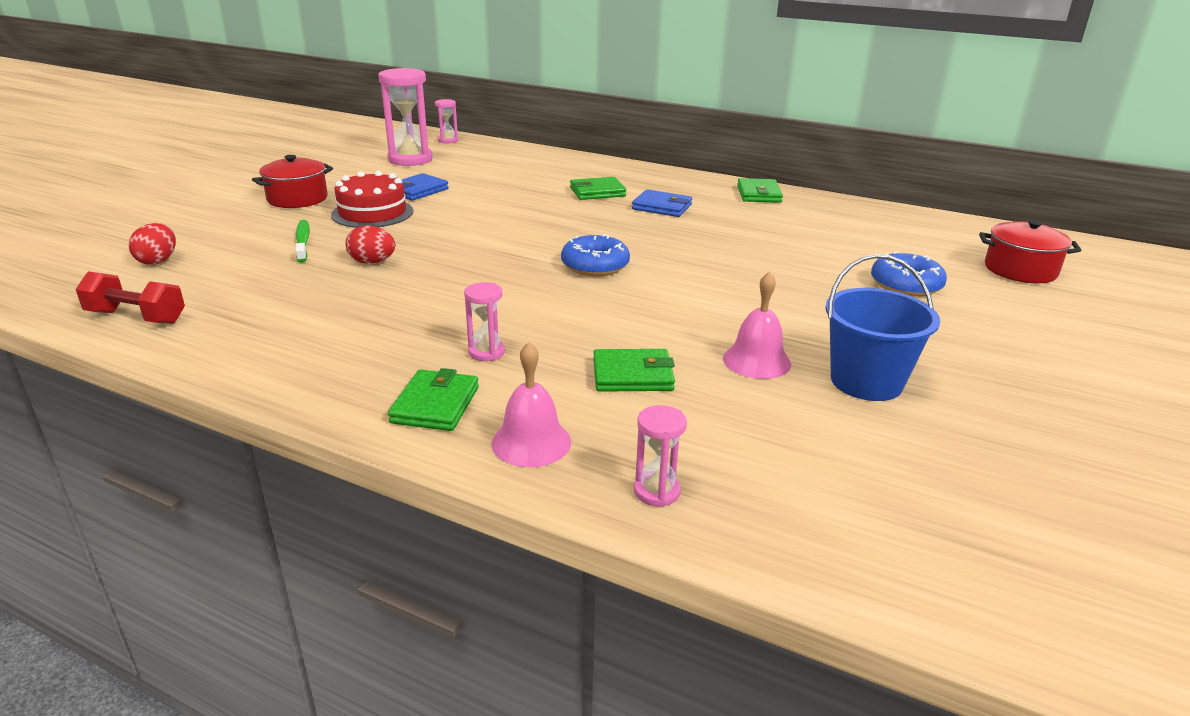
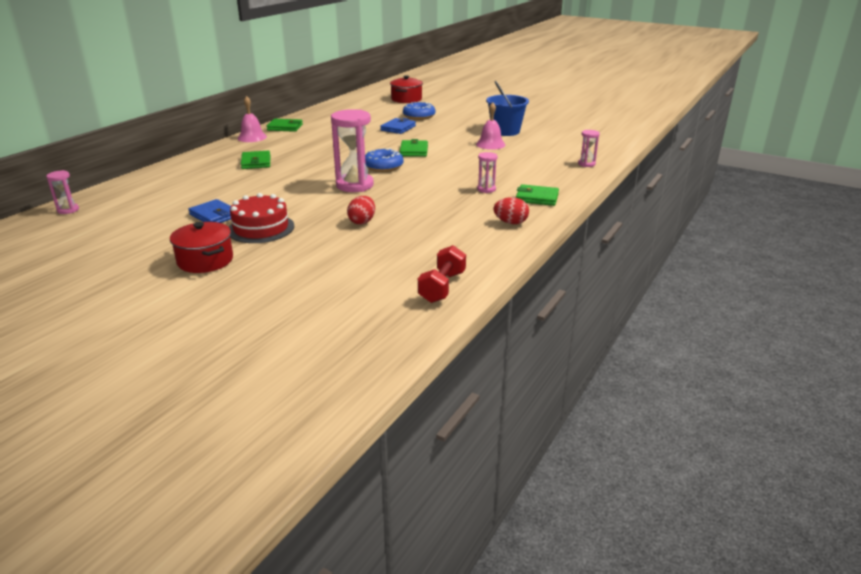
camera: 85 degrees left, 0 degrees up
red egg [129,223,176,265] -> red egg moved to [493,197,529,224]
green toothbrush [296,220,310,263] -> none
pink hourglass [378,68,433,166] -> pink hourglass moved to [331,109,374,192]
pink bell [491,342,571,467] -> pink bell moved to [238,96,267,142]
green wallet [593,349,675,392] -> green wallet moved to [400,139,428,157]
blue wallet [632,189,692,217] -> blue wallet moved to [380,118,416,134]

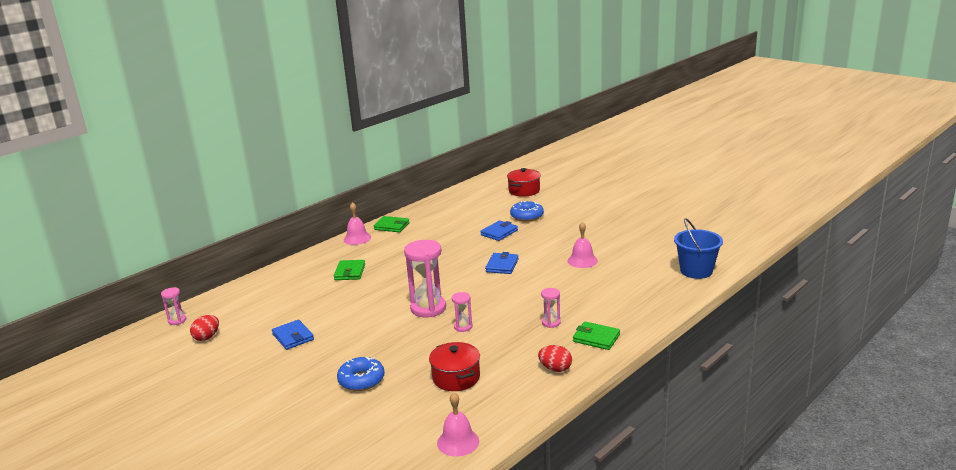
camera: 15 degrees right, 5 degrees down
red pot [170,222,233,273] -> red pot moved to [429,342,480,391]
red cake [229,193,294,243] -> none
red egg [347,196,375,224] -> red egg moved to [190,315,219,341]
blue donut [365,148,403,172] -> blue donut moved to [337,357,385,391]
green wallet [400,139,428,157] -> blue wallet [485,252,518,274]
red dumbbell [418,245,466,303] -> pink bell [437,392,479,456]
blue bucket [486,81,529,136] -> blue bucket moved to [674,218,723,279]
pink hourglass [578,130,600,167] -> pink hourglass moved to [452,292,472,332]

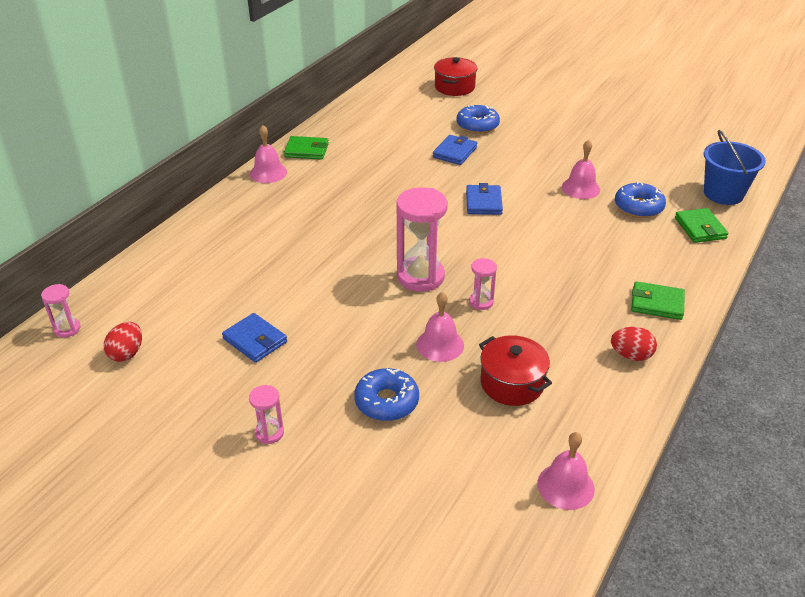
camera: 15 degrees left, 15 degrees up
green wallet [334,260,365,280] -> green wallet moved to [675,208,729,243]
pink hourglass [541,288,561,328] -> pink hourglass moved to [249,385,284,444]
none -> pink bell [416,292,464,362]
none -> blue donut [615,181,666,218]

